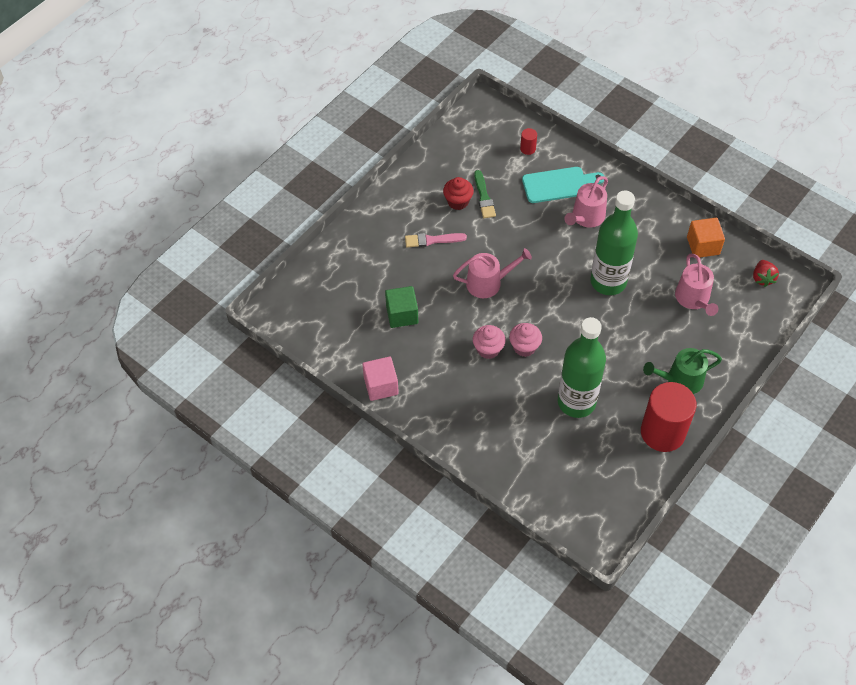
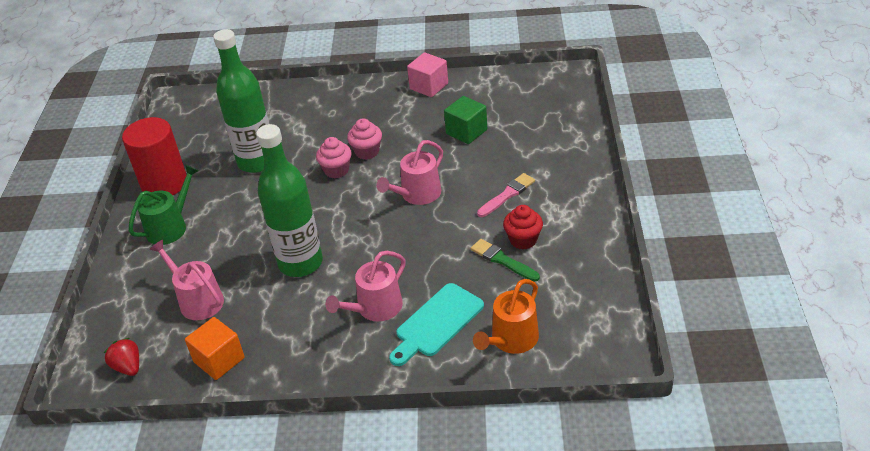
camera: 145 degrees right, 15 degrees down
red cylinder [520,128,537,155] -> orange watering can [473,279,539,354]
pink watering can [564,176,608,228] -> pink watering can turned 135 degrees counterclockwise [325,251,406,322]

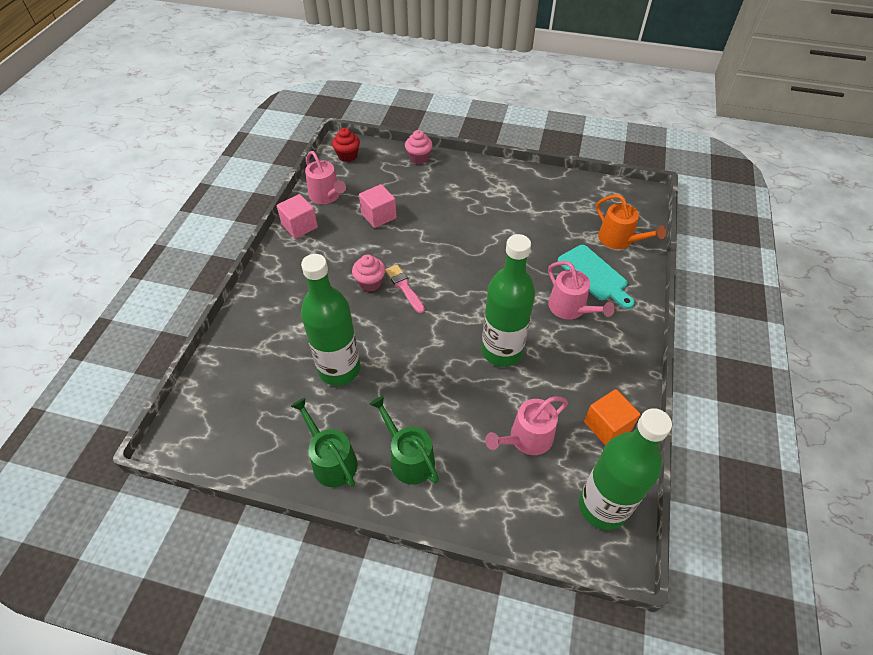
camera: 80 degrees left, 10 degrees up
red strawberry [104,338,139,376] -> green bottle [579,408,672,530]
red cylinder [122,117,187,195] -> green watering can [291,398,358,487]
pink cupcake [316,137,352,178] -> pink cupcake moved to [405,130,433,164]
pink watering can [376,140,443,205] -> pink watering can moved to [305,151,346,204]
green cube [444,96,487,144] -> pink cube [359,184,397,228]
green brush [471,239,540,282] -> none
pink brush [477,173,535,217] -> pink brush moved to [385,265,425,313]
red cupcake [503,205,543,250] -> red cupcake moved to [332,128,360,162]

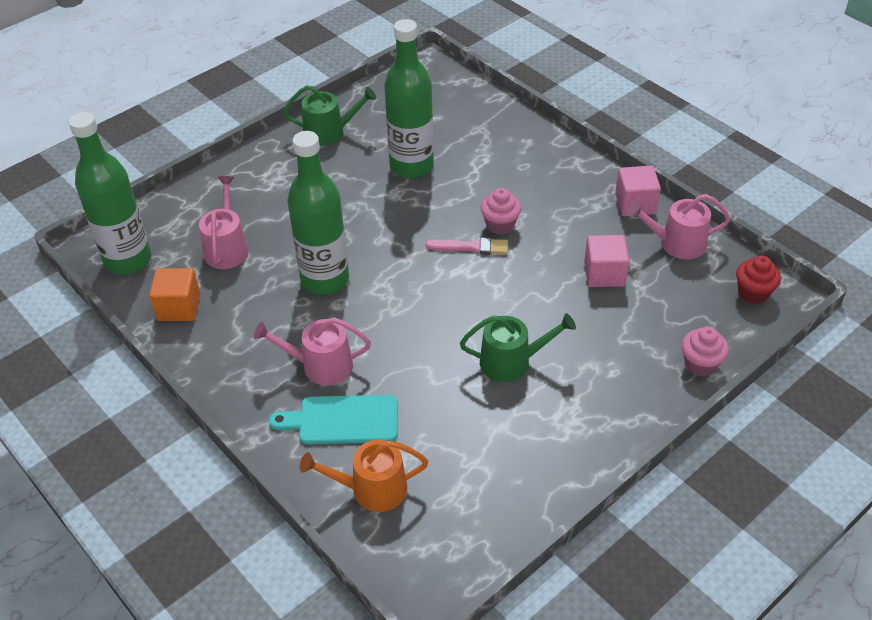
camera: 125 degrees right, 5 degrees down
green watering can [369,396,439,485] -> green watering can moved to [460,313,576,382]

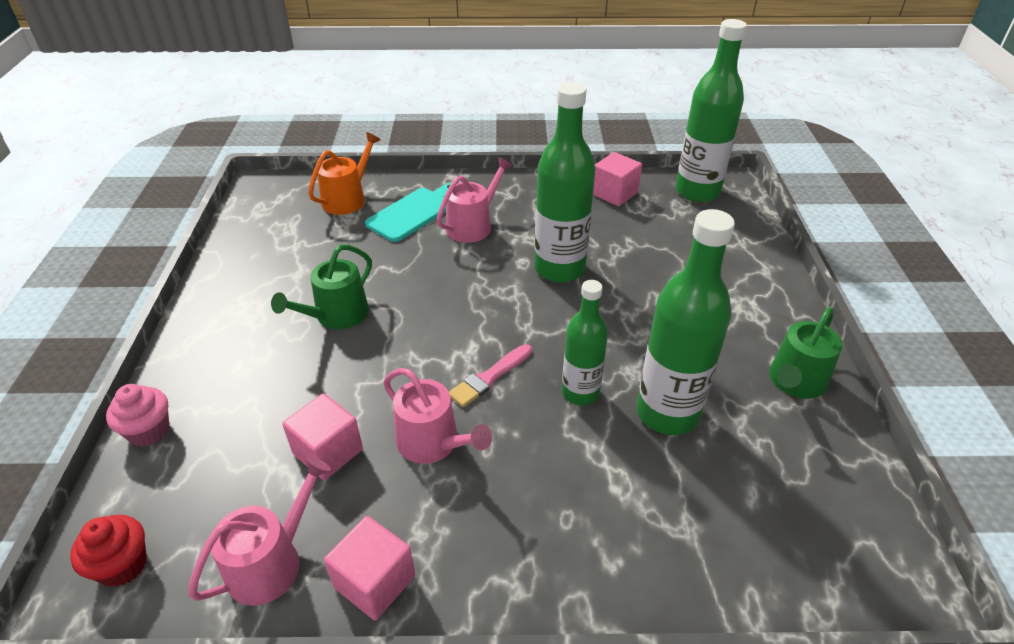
camera: 130 degrees right, 5 degrees down
orange cube [149,268,200,321] -> pink cube [593,152,642,206]
pink watering can [199,176,249,269] -> pink watering can moved to [383,368,492,464]
pink cupcake [481,188,522,235] -> none
none -> green bottle [562,280,608,405]

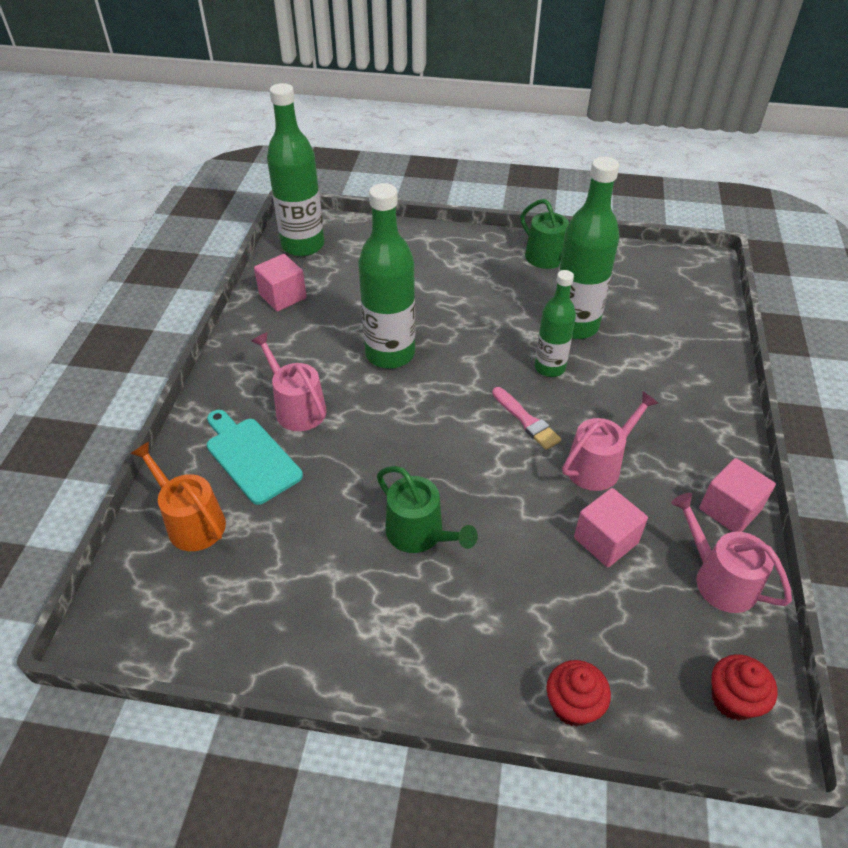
camera: 80 degrees left, 5 degrees up
pink cupcake [106,384,169,447] -> red cupcake [546,660,611,727]

